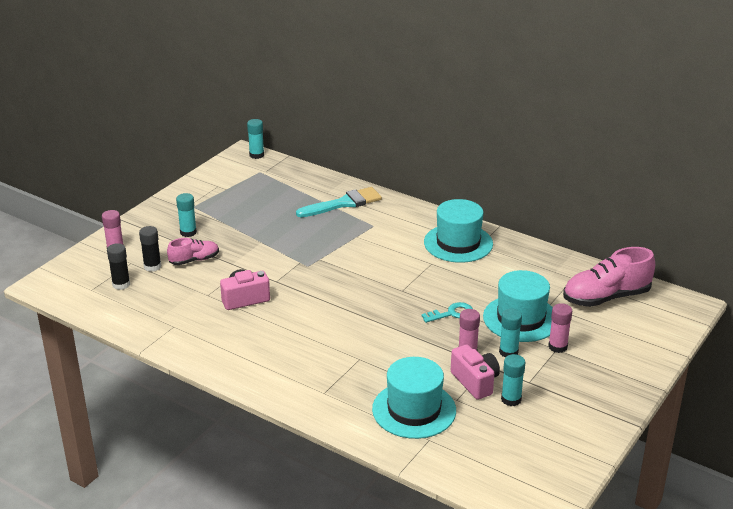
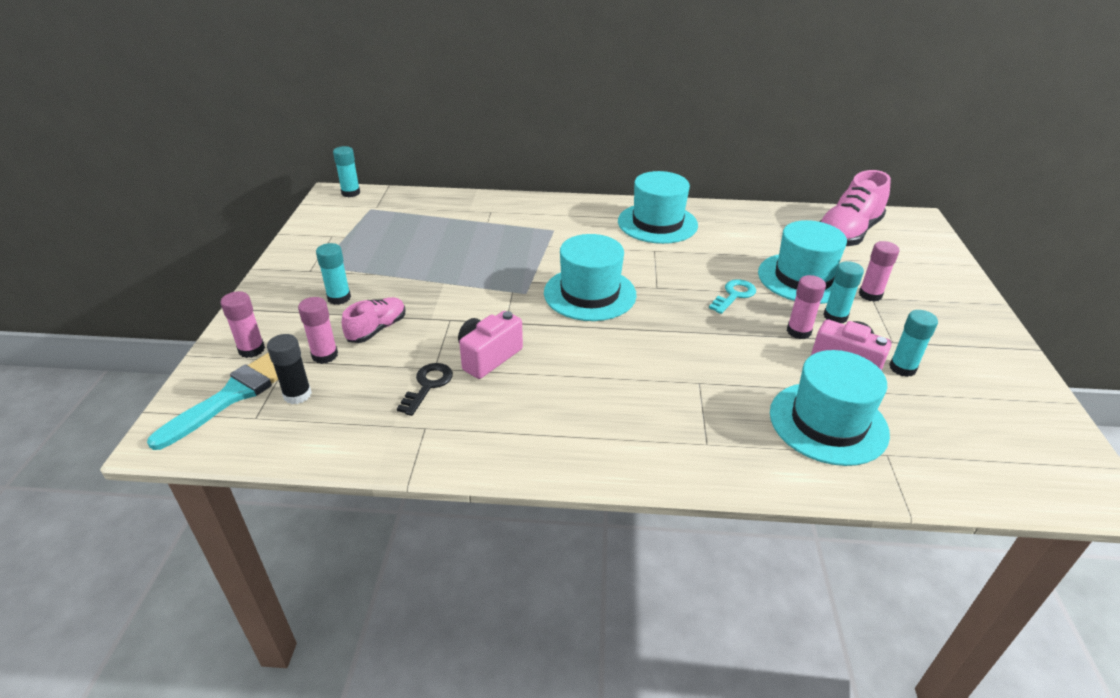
camera: 30 degrees left, 5 degrees up
black glue stick [139,226,161,272] -> pink glue stick [298,297,338,364]
turquoise brush [296,187,382,217] -> turquoise brush moved to [147,353,278,450]
none -> black key [397,363,453,416]
none -> turquoise hat [544,234,637,321]

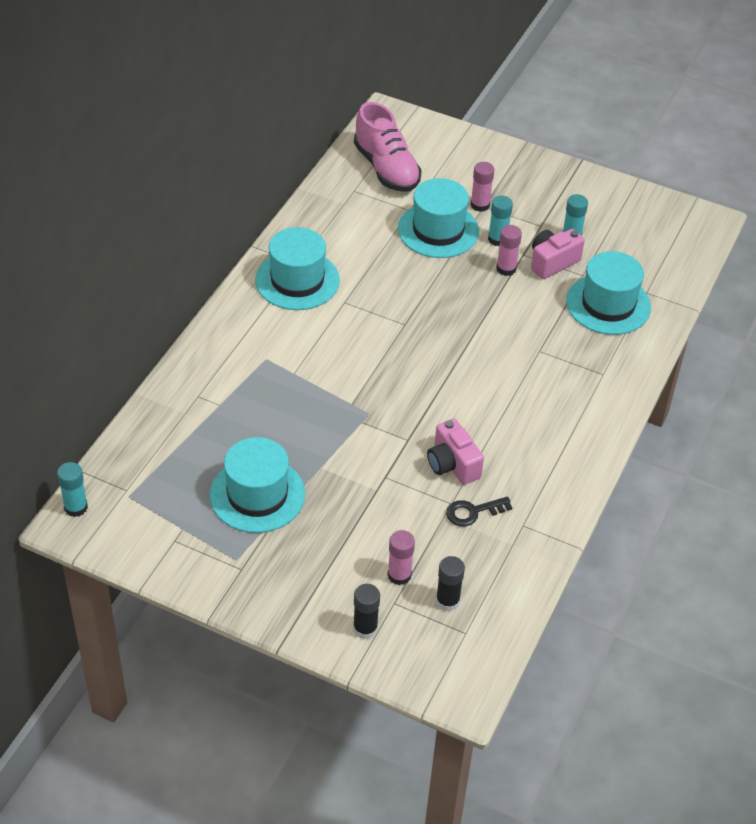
camera: 70 degrees left, 10 degrees up
turquoise brush [147,353,278,450] -> none
pink glue stick [221,291,265,358] -> black glue stick [353,584,380,639]
turquoise glue stick [316,243,351,305] -> none
pink shoe [342,297,405,343] -> none
black key [397,363,453,416] -> black key turned 60 degrees counterclockwise [446,496,512,526]
turquoise hat [544,234,637,321] -> turquoise hat moved to [210,437,305,533]
turquoise key [709,279,756,314] -> none

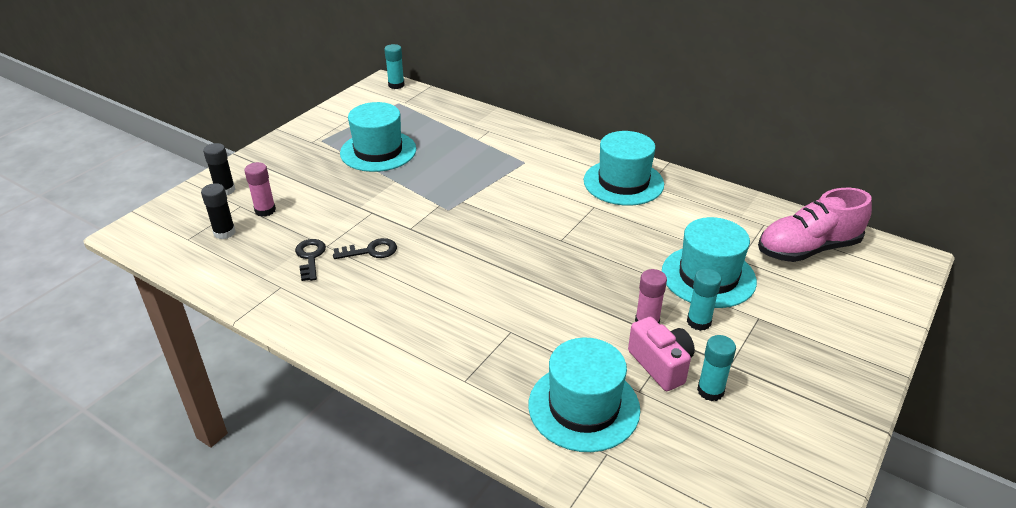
camera: 100 degrees right, 10 degrees down
pink camera [427,419,484,485] -> black key [333,238,397,259]
pink glue stick [471,162,494,212] -> none

